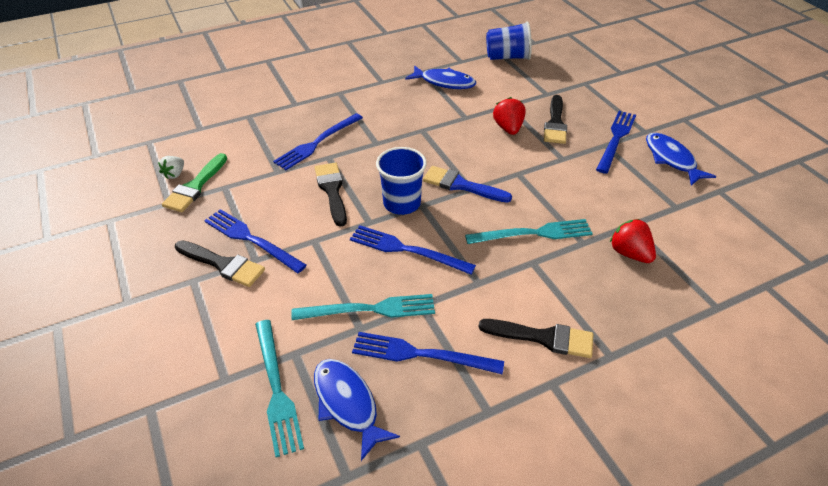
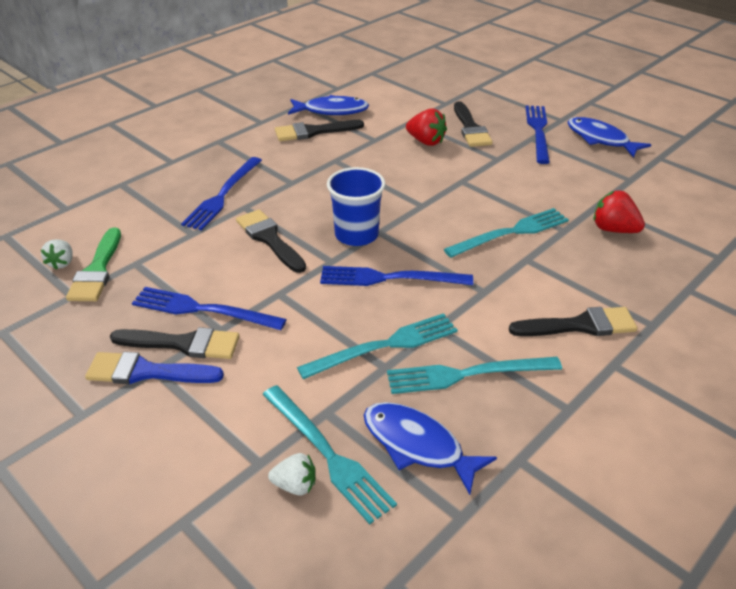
camera: 20 degrees left, 5 degrees down
blue fork [352,332,504,374] -> turquoise fork [387,357,562,394]
blue brush [423,166,512,203] -> blue brush moved to [85,352,224,384]
blue cup [486,21,532,60] -> none
red strawberry [493,97,526,135] -> red strawberry turned 150 degrees clockwise [406,108,447,146]
none -> white strawberry [268,453,315,496]
none -> black brush [275,120,364,141]

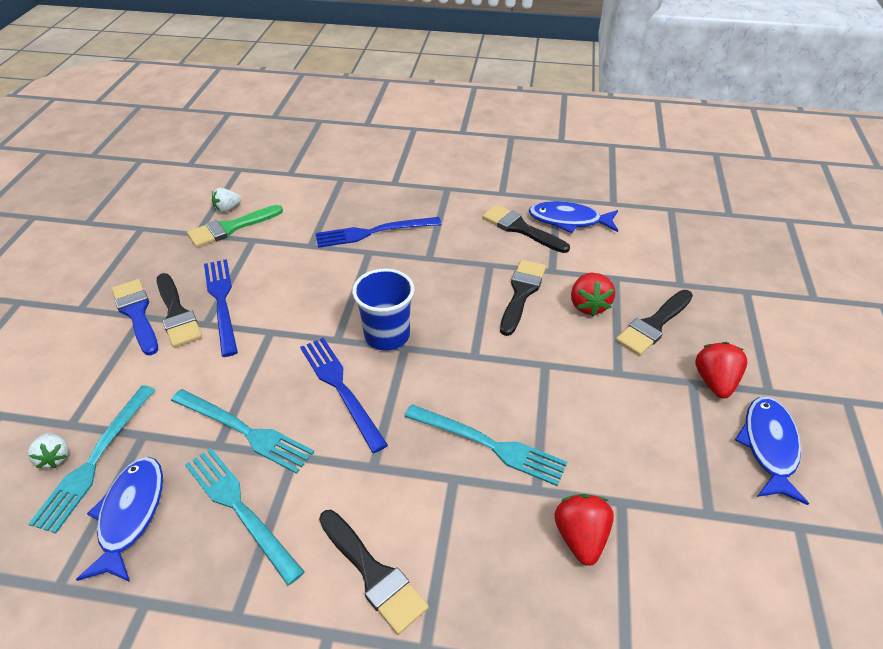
camera: 55 degrees right, 5 degrees up
black brush [236,209,306,273] -> black brush moved to [500,260,546,336]
blue fish [288,95,369,115] -> blue fish turned 135 degrees clockwise [529,201,618,233]
blue fork [526,105,550,164] -> red strawberry [695,342,748,398]

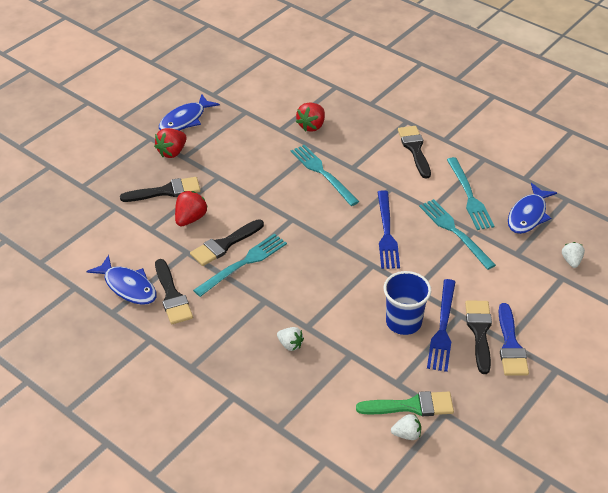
camera: 150 degrees left, 0 degrees up
turquoise fork [28,385,155,533] -> turquoise fork moved to [193,233,287,297]
blue fork [316,217,441,248] -> white strawberry [277,327,304,351]
blue cup [352,268,414,351] -> blue cup moved to [384,271,431,335]

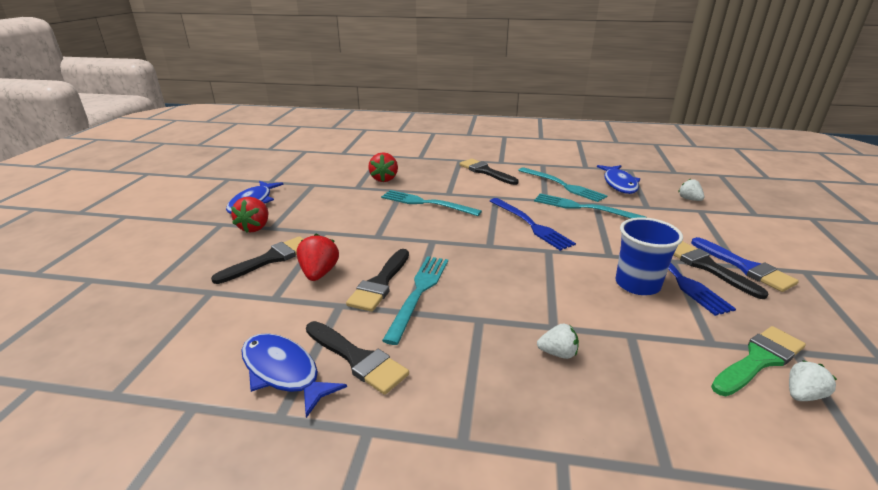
camera: 30 degrees left, 15 degrees down
blue fish [86,255,157,305] -> blue fish turned 150 degrees counterclockwise [241,333,347,418]

